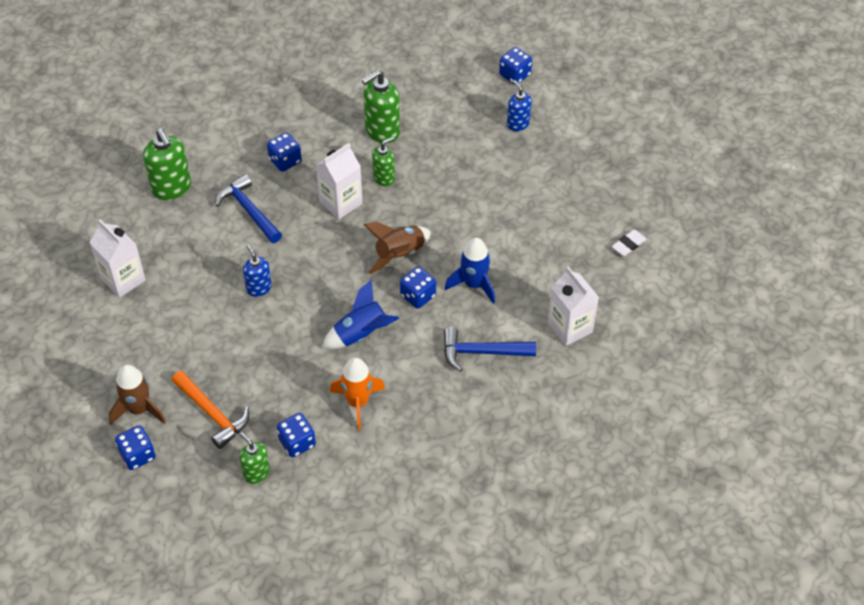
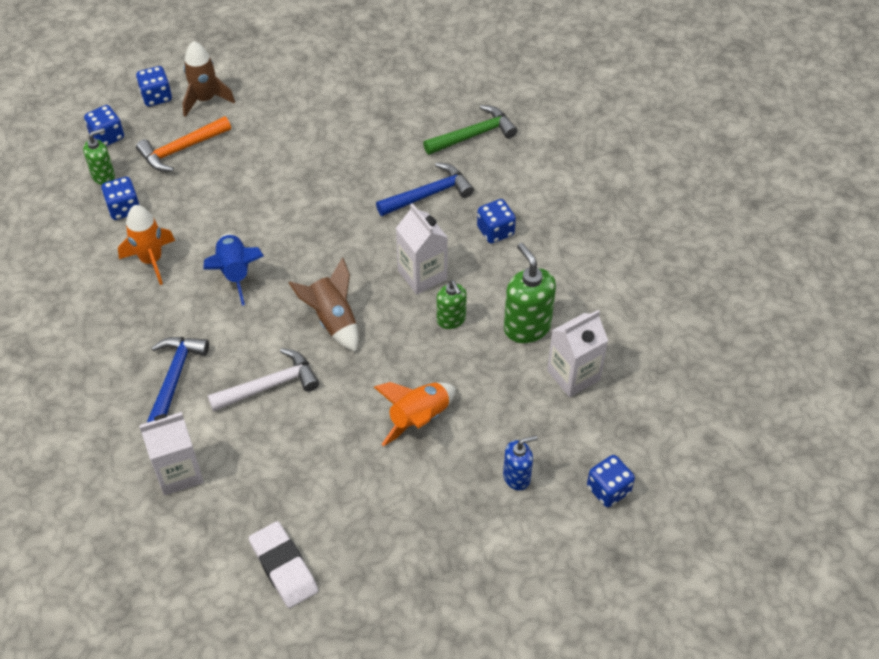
camera: 100 degrees right, 0 degrees up
white carton [89,220,146,298] -> white carton moved to [547,310,608,397]
green soap dispenser [143,129,191,200] -> green hammer [423,105,518,155]
blue soap dispenser [243,244,272,297] -> none
blue dice [400,266,436,309] -> blue dice moved to [84,105,124,146]
blue rocket [445,238,495,304] -> white hammer [208,348,319,412]
white eraser [611,230,647,256] -> white eraser [249,521,318,608], size x1.69
none -> orange rocket [374,382,456,447]

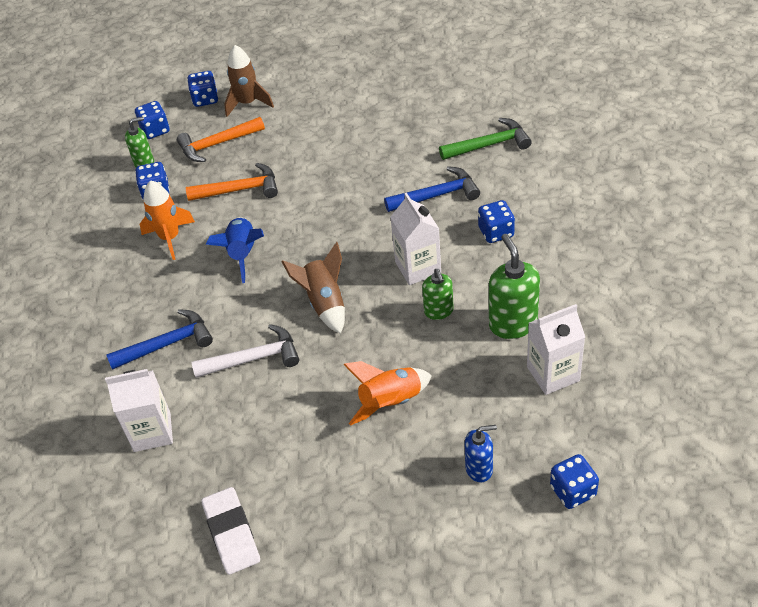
camera: 15 degrees right, 5 degrees down
blue hammer [147,337,209,422] -> blue hammer turned 45 degrees clockwise [106,309,213,370]
none -> orange hammer [186,163,278,201]

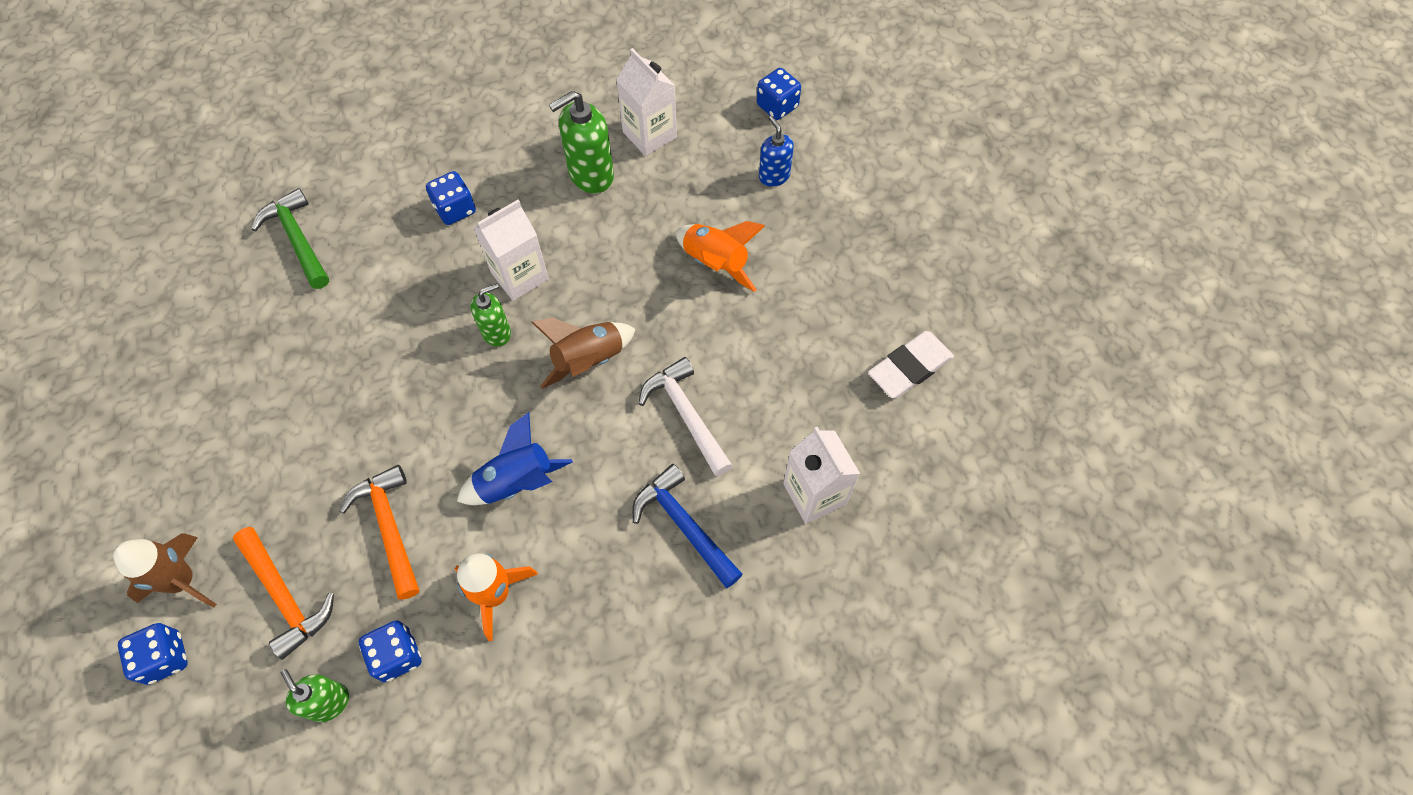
camera: 110 degrees left, 15 degrees up
blue dice [135,101,169,139] -> none
blue hammer [384,166,480,212] -> none
green soap dispenser [422,269,454,320] -> green soap dispenser moved to [471,283,511,347]

